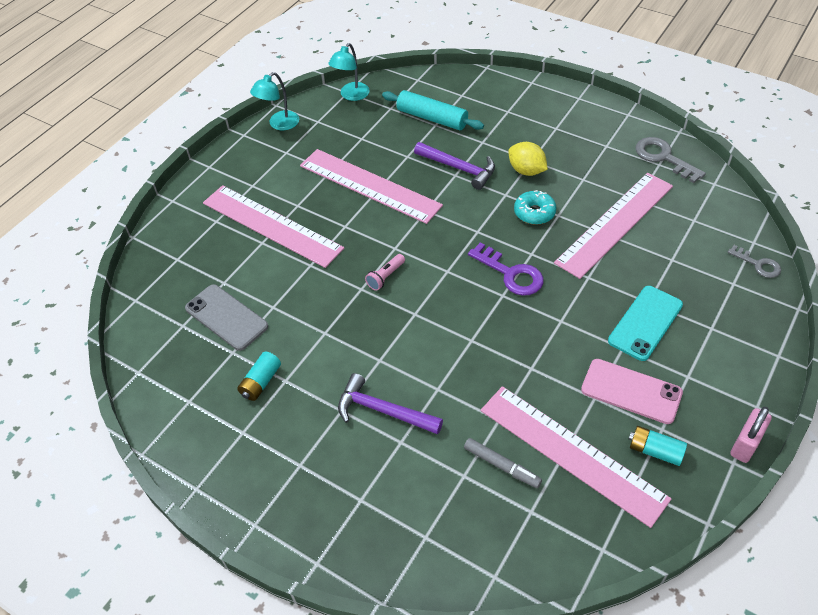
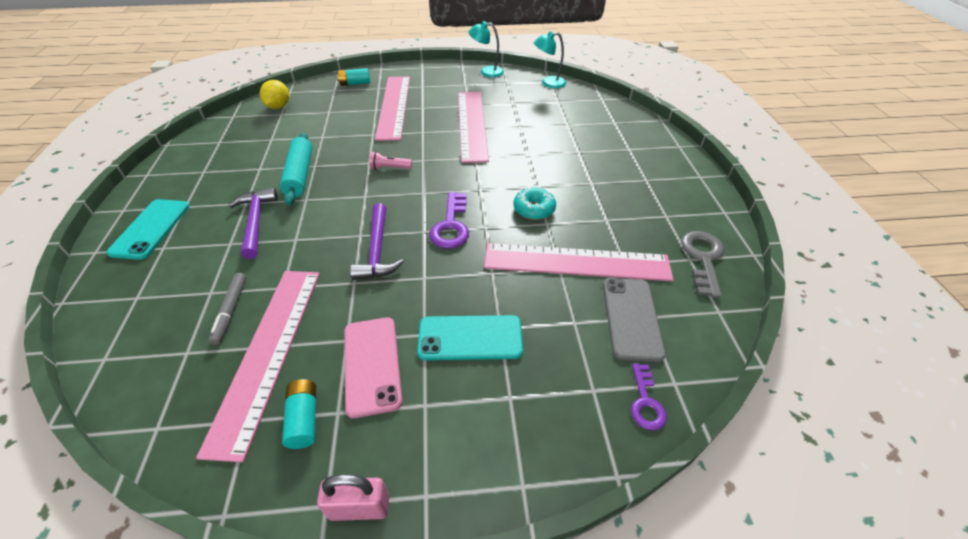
camera: 50 degrees right, 5 degrees down
grey phone [185,284,268,351] -> grey phone moved to [603,278,666,362]
turquoise battery [237,352,281,401] -> turquoise battery moved to [337,68,370,86]
turquoise rolling pin [382,90,484,130] -> turquoise rolling pin moved to [280,133,312,205]
purple hammer [414,142,495,190] -> purple hammer moved to [350,203,404,280]
yellow lemon [508,142,548,176] -> yellow lemon moved to [260,80,289,109]
grey key [728,245,781,278] -> purple key [631,363,667,430]
none -> turquoise phone [106,199,190,260]

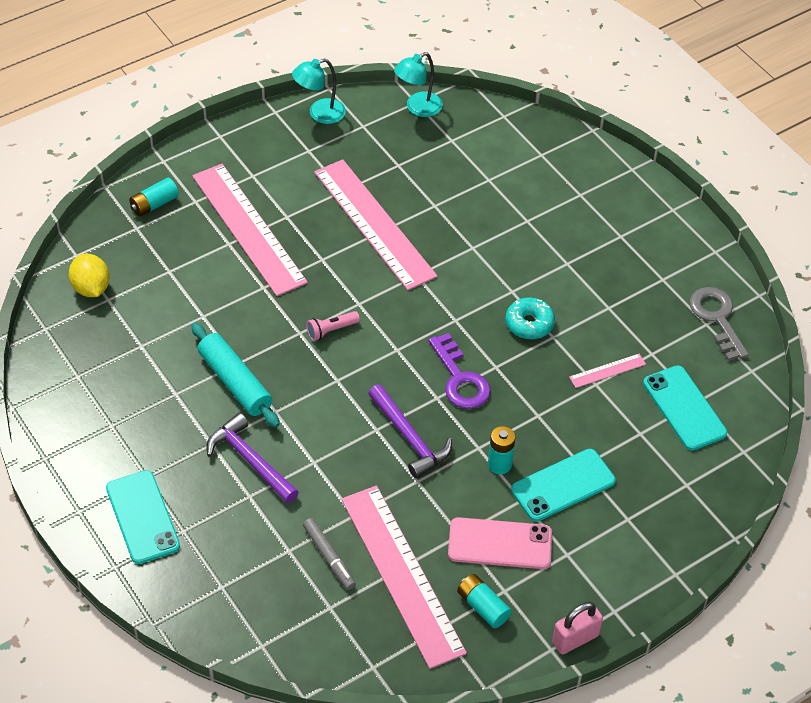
camera: 30 degrees left, 5 degrees up
pink phone [344,317,402,418] -> pink phone turned 45 degrees counterclockwise [448,517,552,569]
pink ruler [484,243,674,281] -> pink ruler [569,354,646,388], size x0.41
grey phone [603,278,666,362] -> turquoise phone [643,365,727,450]
purple key [631,363,667,430] -> none
none -> turquoise battery [488,426,516,474]

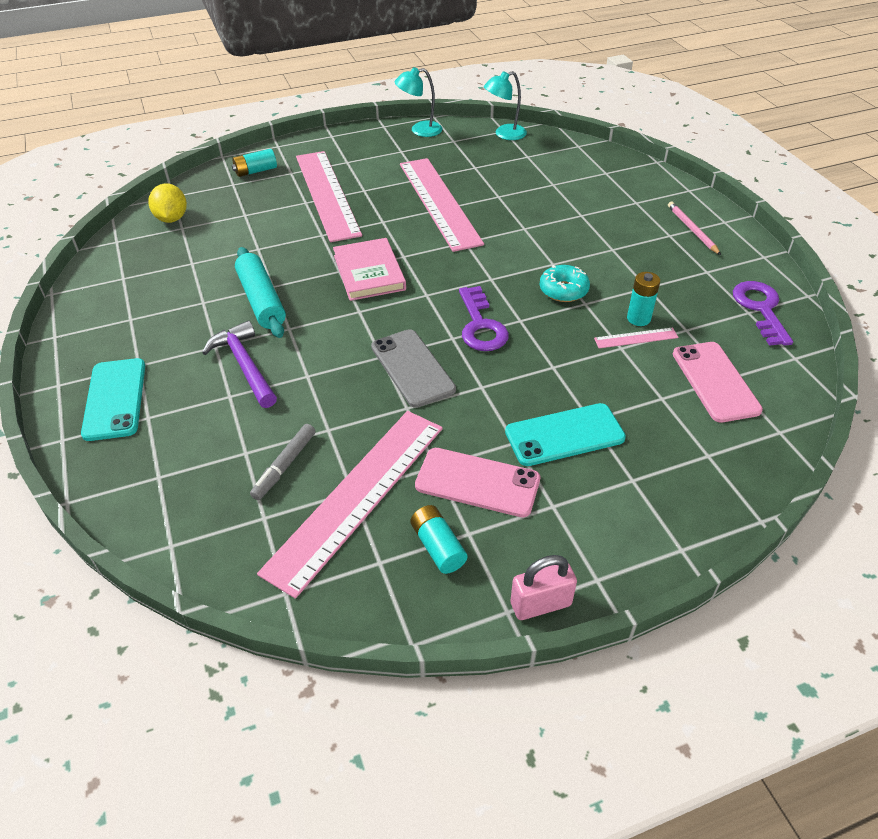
camera: 15 degrees right, 5 degrees down
grey marker [303,518,356,590] -> grey marker turned 45 degrees clockwise [250,424,315,500]
pink flashlight [306,311,360,341] -> pink book [333,238,406,301]
pink ruler [342,486,467,669] -> pink ruler turned 45 degrees clockwise [257,411,443,599]
purple hammer [368,384,452,478] -> grey phone [371,329,456,408]
turquoise battery [488,426,516,474] -> turquoise battery moved to [627,272,660,326]
turquoise phone [643,365,727,450] -> pink phone [673,342,763,422]
grey key [689,287,749,361] -> purple key [733,281,793,346]
none -> pink pencil [668,202,721,255]

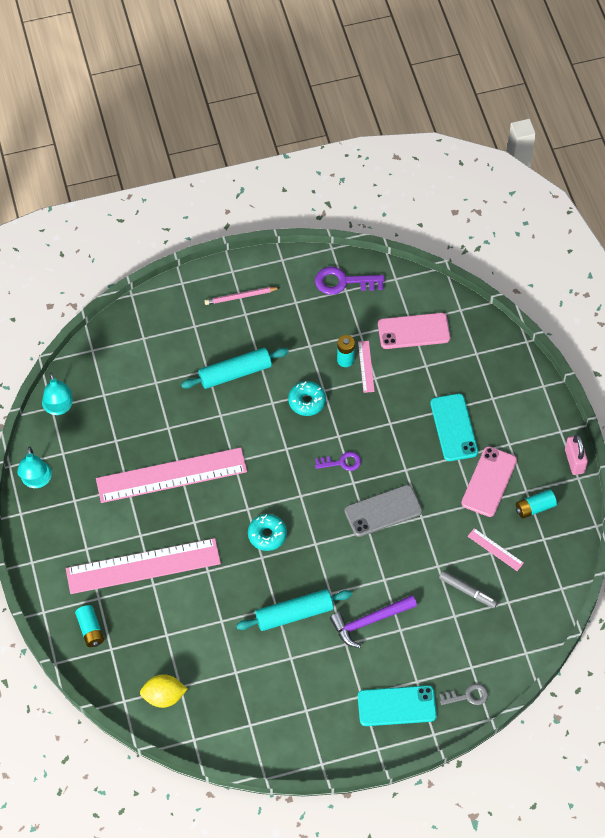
camera: 85 degrees left, 15 degrees up
pink ruler [257,411,443,599] -> pink ruler [467,528,524,571], size x0.41
pink book [333,238,406,301] -> turquoise donut [248,514,287,551]
purple key [459,286,509,351] -> purple key [315,452,361,471], size x0.63
none -> turquoise rolling pin [181,348,289,389]
none -> grey key [440,683,488,705]

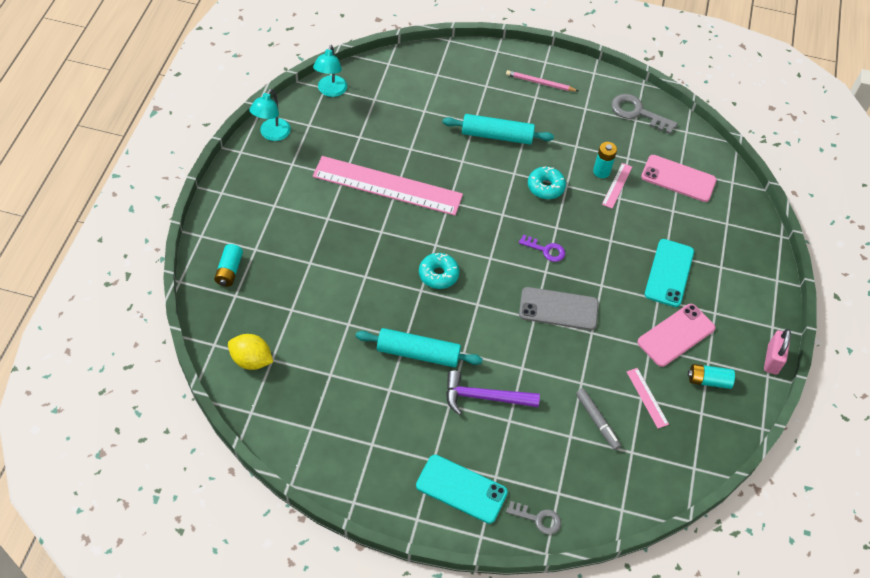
camera: 25 degrees right, 5 degrees down
pink ruler [66,538,221,594] -> none
purple key [315,267,385,295] -> grey key [611,94,678,134]

